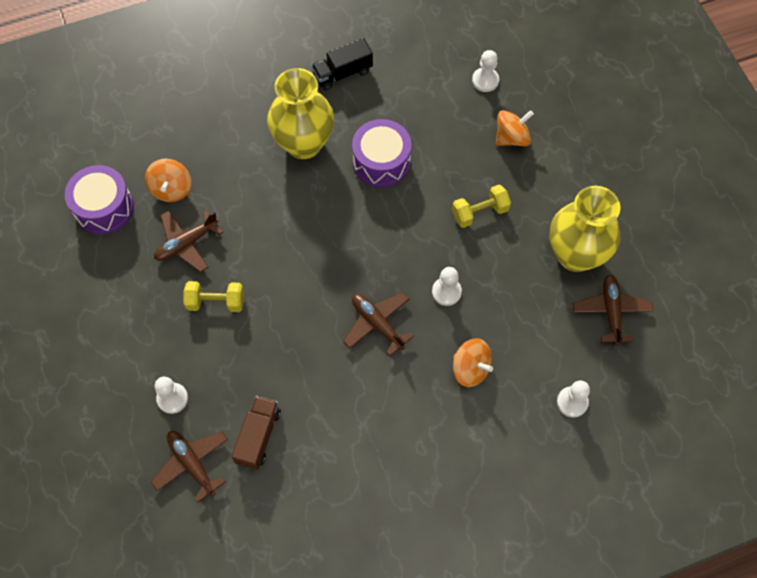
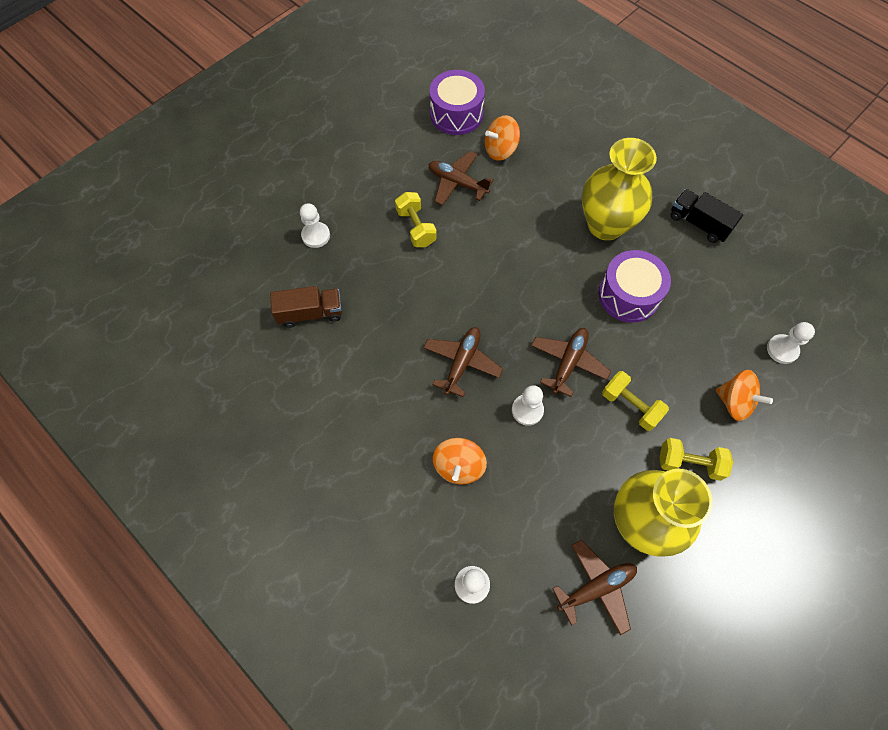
camera: 65 degrees right, 0 degrees up
brown plane [151,431,228,503] -> brown plane moved to [531,328,611,397]
none -> yellow dumbbell [660,438,733,481]

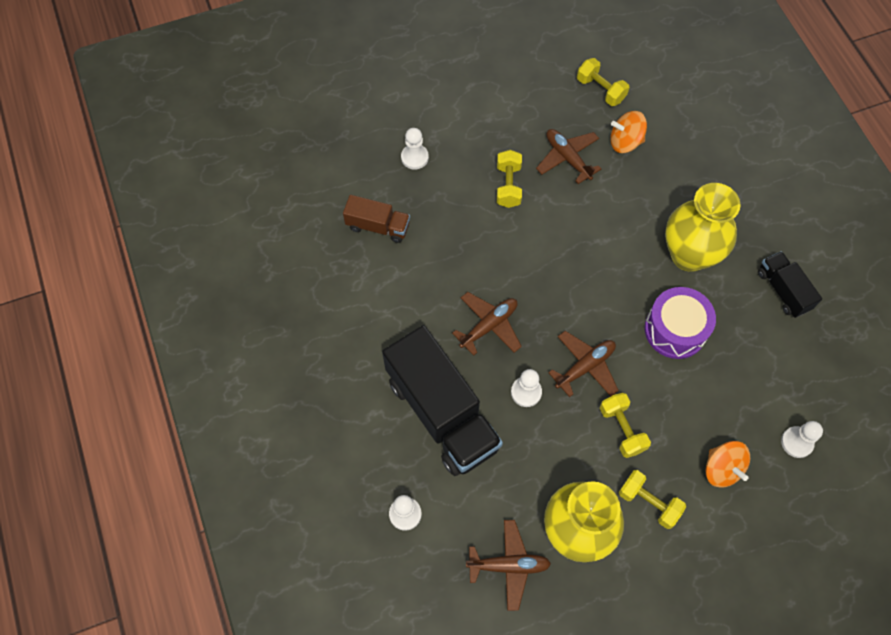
camera: 25 degrees right, 0 degrees up
purple drum [430,70,485,135] -> yellow dumbbell [577,58,629,106]
orange spinning top [433,438,487,484] -> black truck [382,325,503,476]

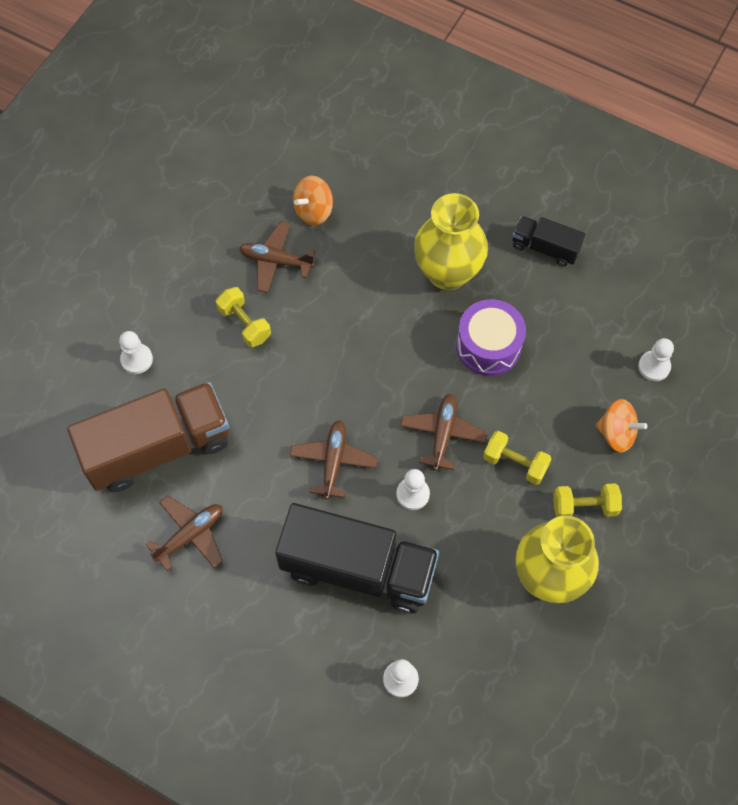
camera: 40 degrees left, 0 degrees up
brown truck [343,195,410,243] -> brown truck [67,382,229,492], size x2.01
brown plane [466,520,551,611] -> brown plane moved to [145,496,223,571]
yellow dumbbell [577,58,629,106] -> none

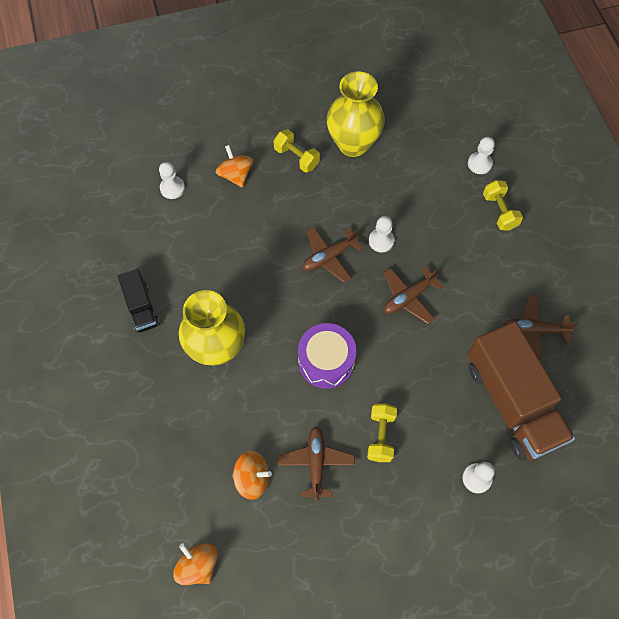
camera: 135 degrees left, 0 degrees up
brown truck [67,382,229,492] -> brown truck turned 135 degrees counterclockwise [468,321,575,460]
brown plane [239,221,316,293] -> brown plane turned 150 degrees counterclockwise [278,426,355,501]
black truck [275,503,439,613] -> none
purple drum [456,299,526,376] -> purple drum moved to [298,323,356,389]
yellow dumbbell [483,431,551,485] -> yellow dumbbell moved to [483,180,523,230]
none -> orange spinning top [173,543,218,585]

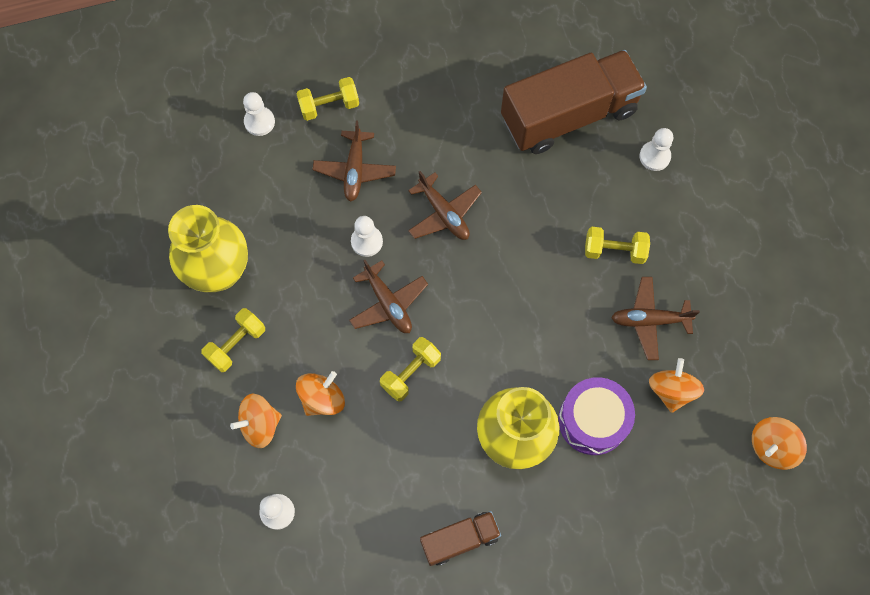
camera: 90 degrees left, 5 degrees up
black truck [118,269,160,333] -> brown truck [420,511,501,566]
purple drum [298,323,356,389] -> purple drum moved to [558,377,635,455]
brown plane [504,294,578,362] -> brown plane moved to [313,120,396,202]
none -> orange spinning top [296,371,345,416]
none -> yellow dumbbell [380,337,441,402]

